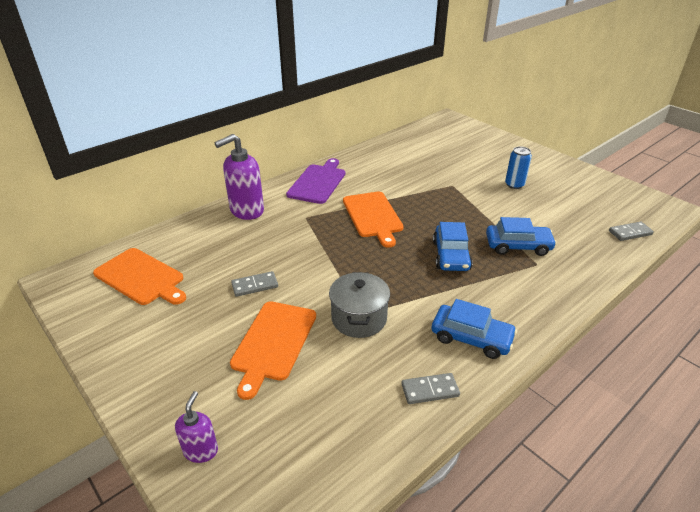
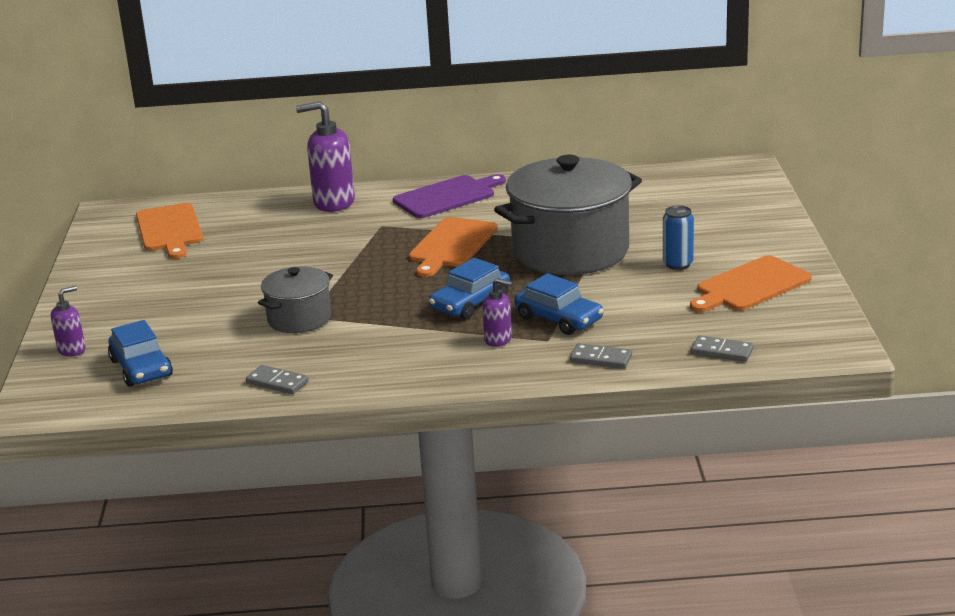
camera: 40 degrees right, 10 degrees down
orange cutting board [230,301,316,400] -> orange cutting board moved to [690,255,812,312]
grey domino [231,271,278,297] -> grey domino moved to [570,343,632,369]
blue car [432,299,517,359] -> blue car moved to [108,320,173,387]
none -> purple soap dispenser [482,278,513,347]
none -> grey pot [494,155,642,275]

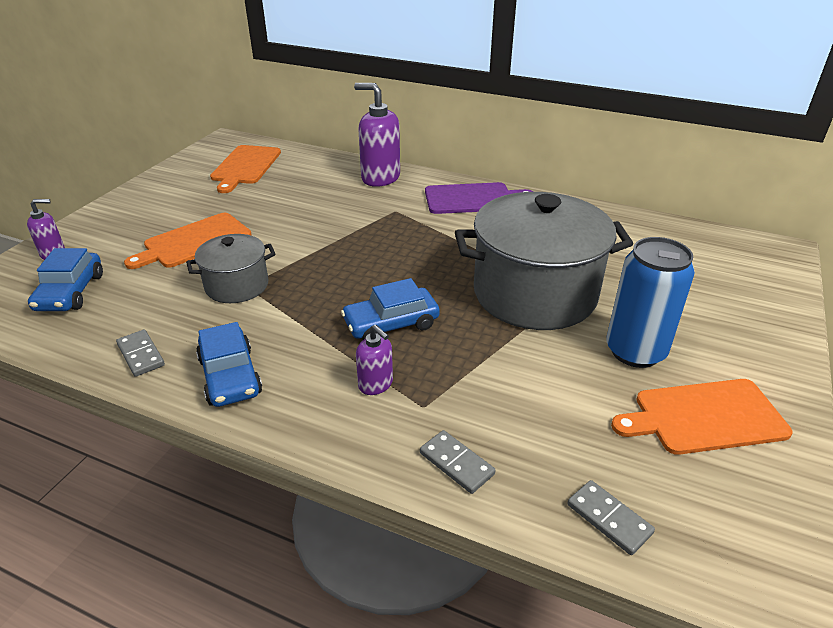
camera: 25 degrees right, 10 degrees up
orange cutting board [409,217,497,277] -> orange cutting board moved to [124,213,252,269]
blue car [514,273,604,335] -> blue car moved to [196,322,262,407]
blue can [663,205,694,270] -> blue can [606,237,695,368], size x1.74

